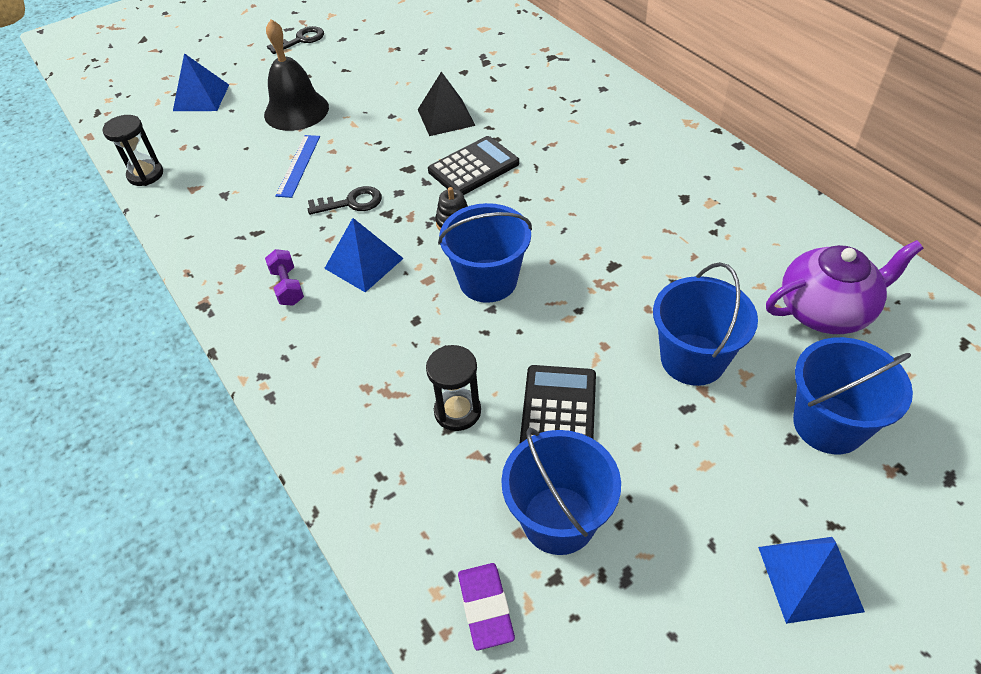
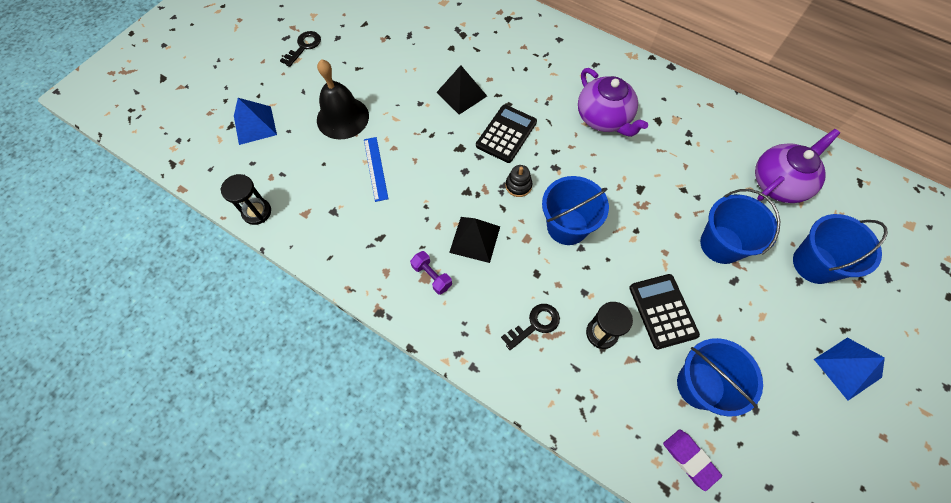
camera: 25 degrees left, 15 degrees up
black key [308,186,382,215] -> black key moved to [501,304,560,350]
blue pyramid [324,218,404,292] -> black pyramid [449,217,500,263]
none -> purple teapot [578,68,648,137]

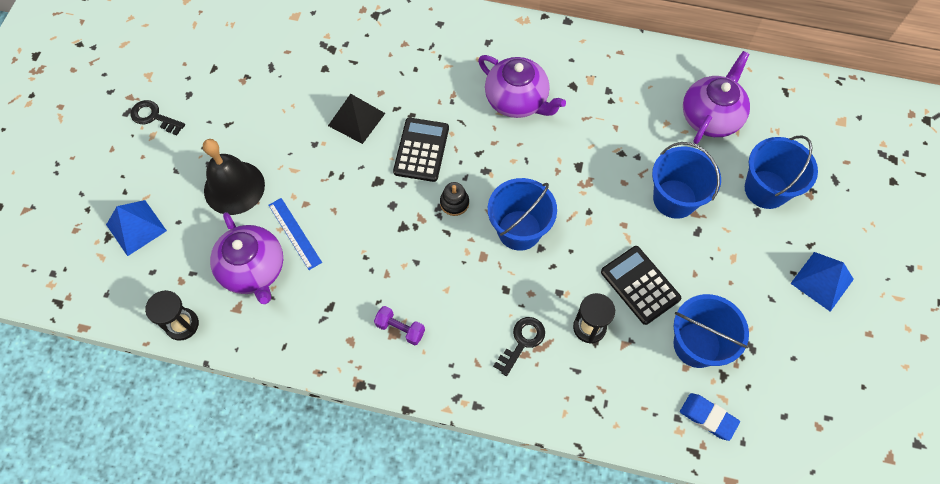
camera: 20 degrees left, 0 degrees up
black key [280,31,321,67] -> black key turned 75 degrees counterclockwise [131,100,185,136]
black pyramid [449,217,500,263] -> none
purple eraser [663,430,722,491] -> blue eraser [680,393,740,441]
none -> purple teapot [210,212,283,304]

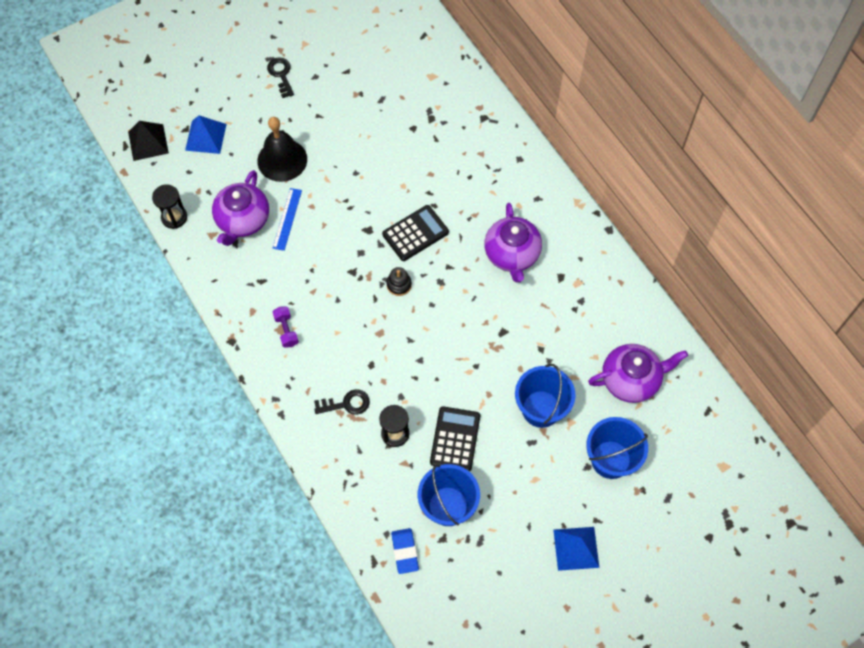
camera: 45 degrees right, 0 degrees up
black pyramid [328,94,385,144] -> black pyramid moved to [128,121,169,161]
blue bucket [488,178,557,251] -> none

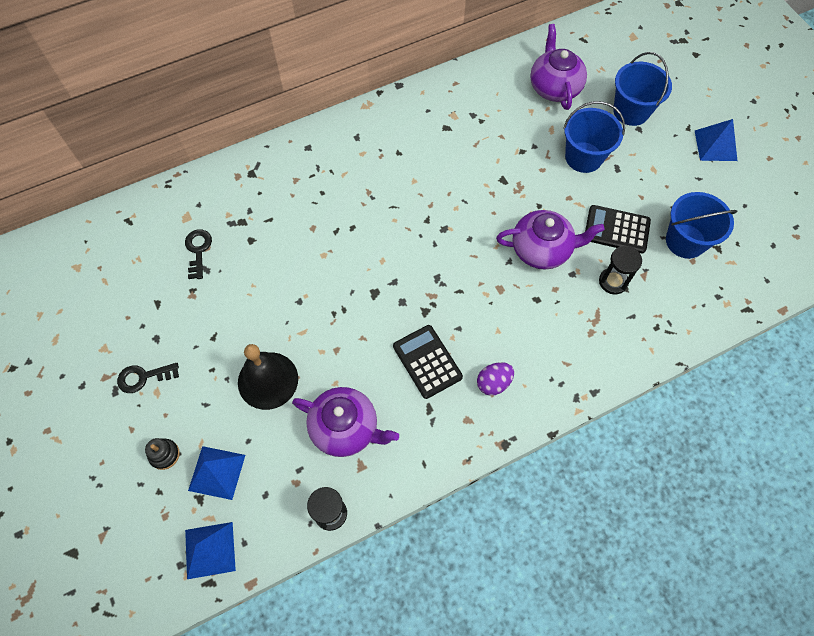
camera: 85 degrees left, 0 degrees up
black pyramid [128,121,169,161] -> blue pyramid [185,522,236,579]
blue ruler [272,188,302,251] -> none
purple dumbbell [273,306,299,348] -> purple egg [477,362,514,396]
black key [314,389,370,415] -> black key moved to [185,229,212,279]
black calculator [382,205,449,261] -> black calculator moved to [393,325,463,399]
black stacking toy [387,267,412,296] -> black stacking toy moved to [145,438,180,470]
blue eraser [391,528,419,574] -> none
purple teapot [484,203,542,283] -> purple teapot moved to [496,210,605,269]

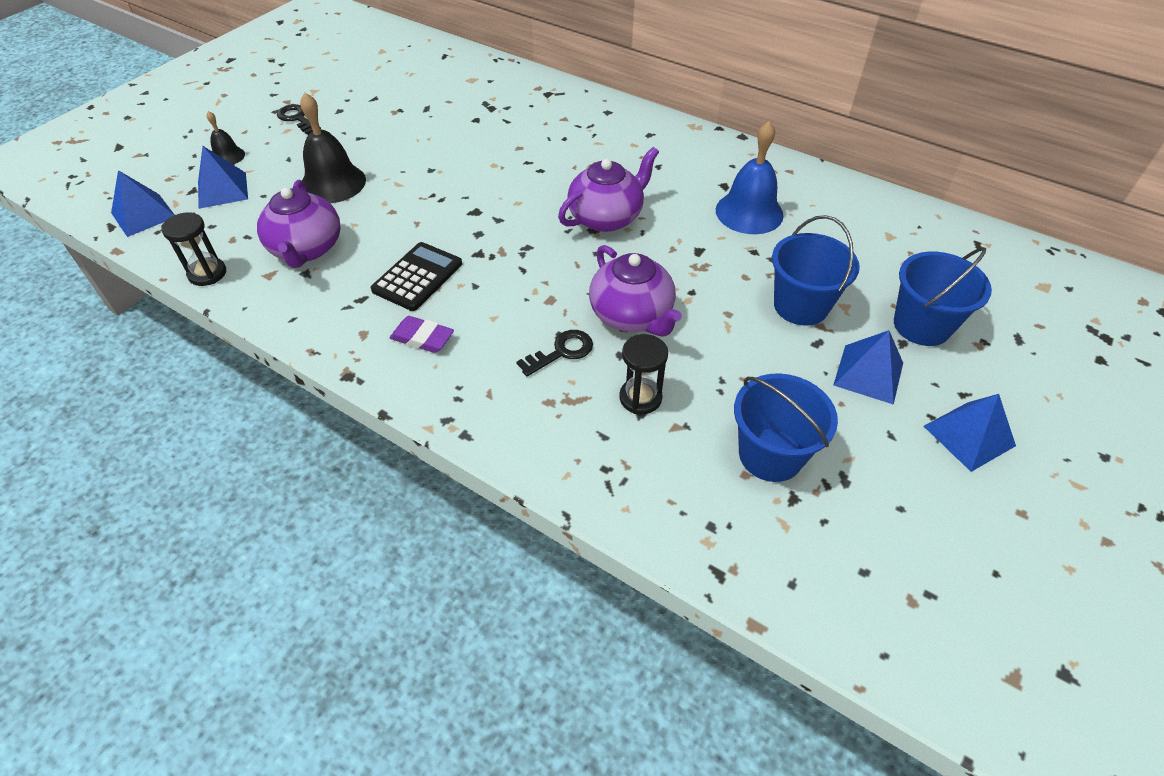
camera: 60 degrees right, 15 degrees down
black stacking toy [145,438,180,470] -> black bell [206,111,245,165]
black key [185,229,212,279] -> black key moved to [516,330,593,377]
purple egg [477,362,514,396] -> purple eraser [390,316,454,353]
purple teapot [530,24,587,110] -> purple teapot moved to [558,147,659,232]
black calculator [585,205,651,253] -> none
none -> blue bell [716,121,784,234]
none -> blue pyramid [833,330,903,405]

